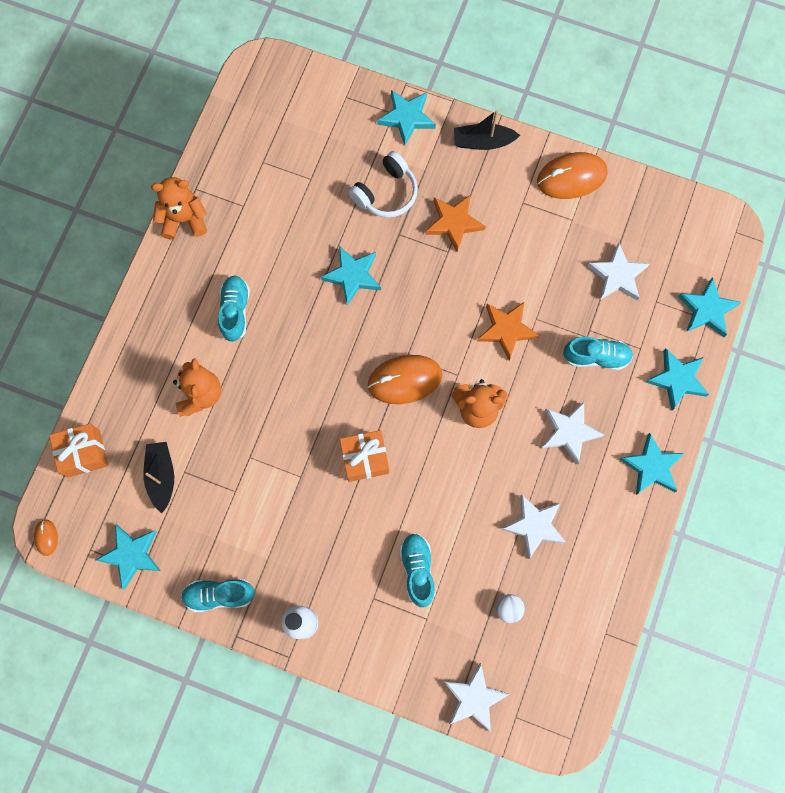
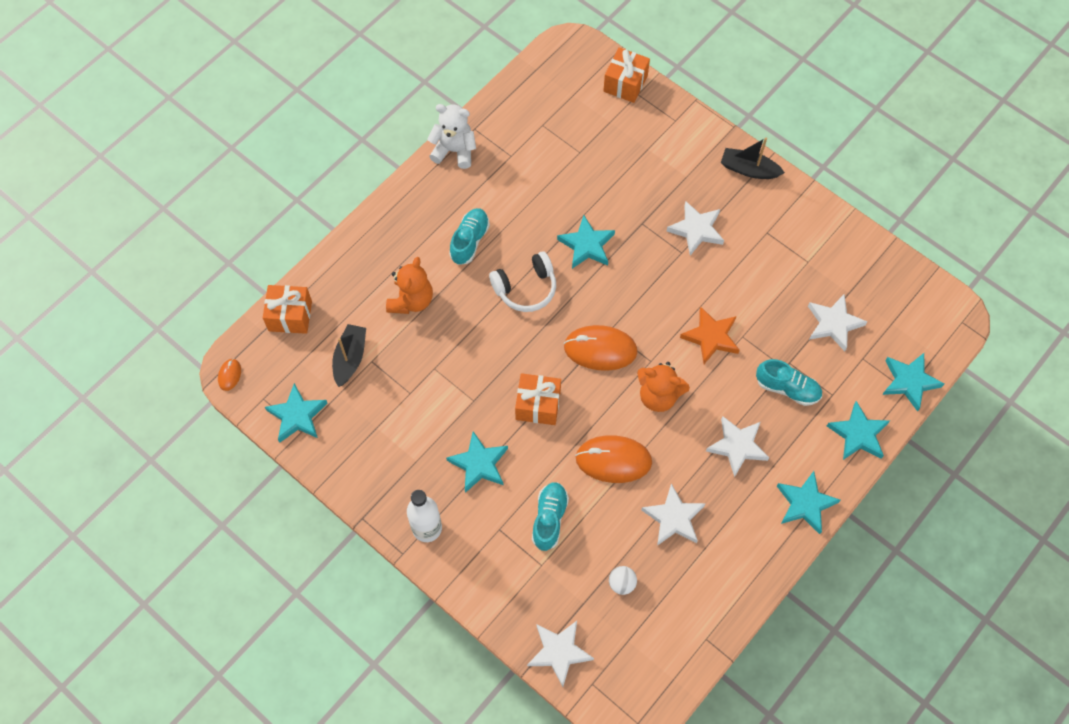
camera: 20 degrees right, 10 degrees down
orange teddy bear [151,177,207,240] -> white teddy bear [427,104,476,169]
turquoise shoe [181,579,255,612] -> none
white headphones [348,151,418,218] -> white headphones moved to [489,251,556,312]
turquoise star [377,90,436,145] -> turquoise star moved to [446,431,508,493]
orange star [425,195,486,252] -> white star [667,201,724,256]
orange mouse [537,152,608,199] -> orange mouse moved to [575,435,652,483]
none -> orange gift [603,47,650,103]

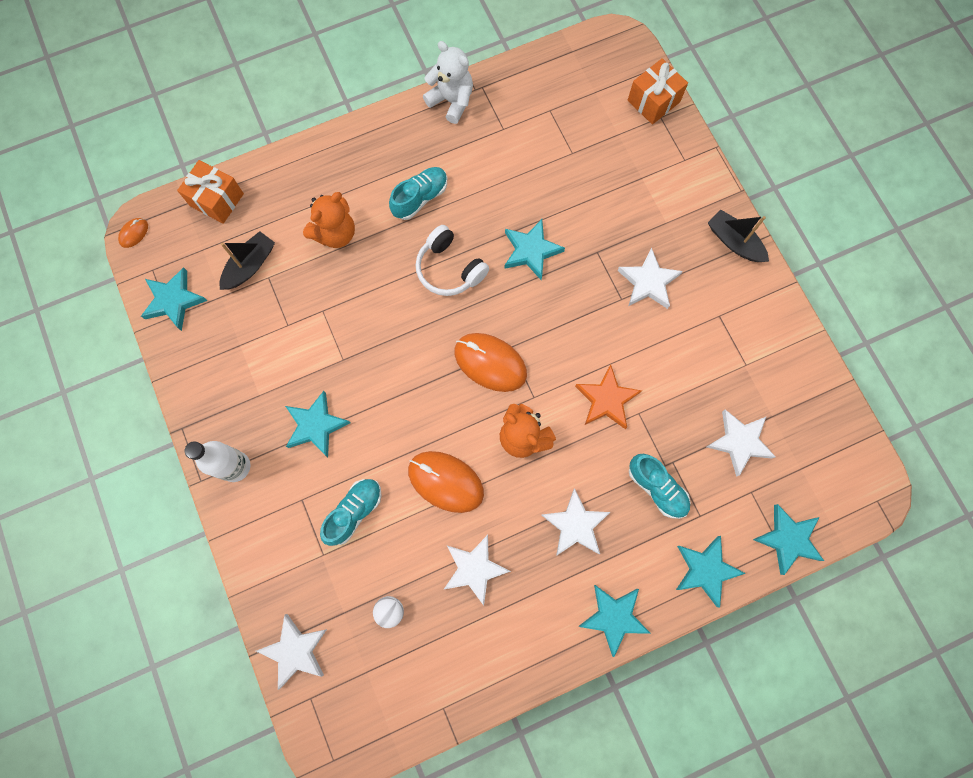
camera: 25 degrees right, 10 degrees up
white headphones [489,251,556,312] -> white headphones turned 45 degrees clockwise [416,225,489,296]
orange gift [515,373,561,425] -> none

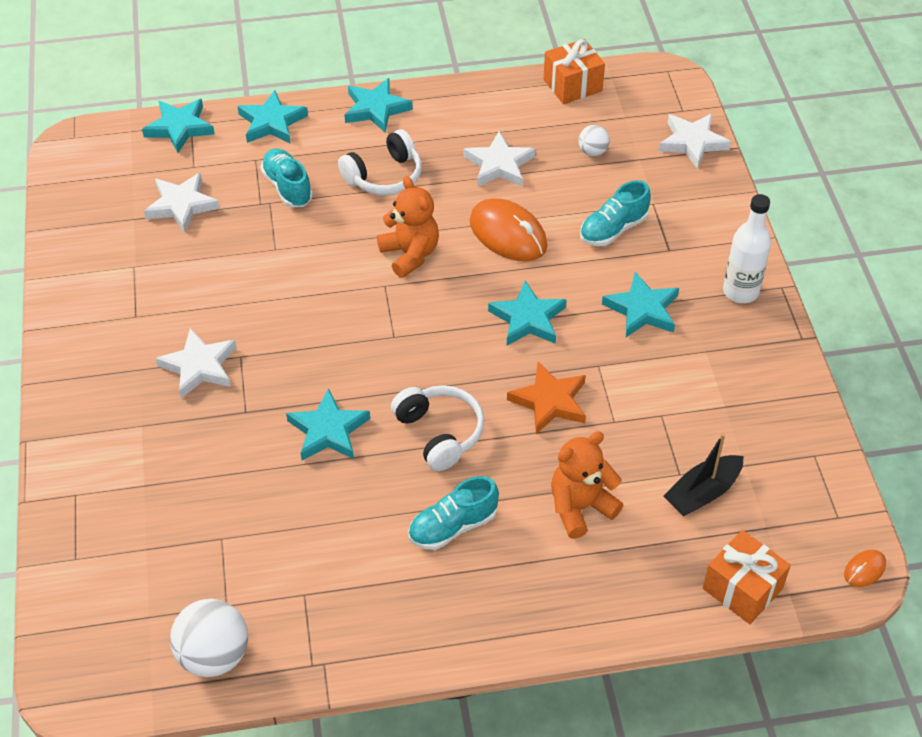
camera: 165 degrees left, 25 degrees down
turquoise star [141,267,207,331] -> turquoise star moved to [488,281,567,346]
white teddy bear [423,41,473,124] -> none
orange mouse [454,333,527,392] -> none
white star [542,488,610,556] -> white headphones [338,129,422,195]
orange star [575,365,642,429] -> orange star moved to [507,362,586,434]
orange gift [628,58,688,125] -> orange gift moved to [543,39,605,104]
black boat [708,209,769,262] -> none
none -> white ball [170,599,248,677]

